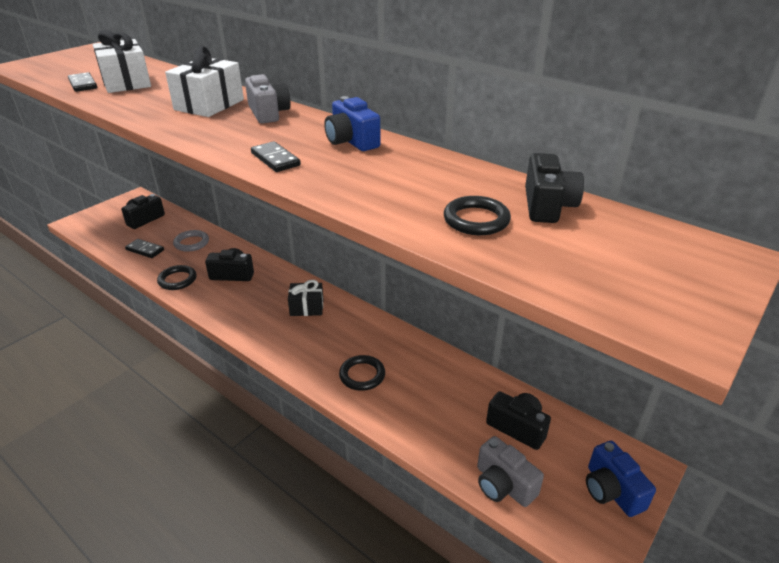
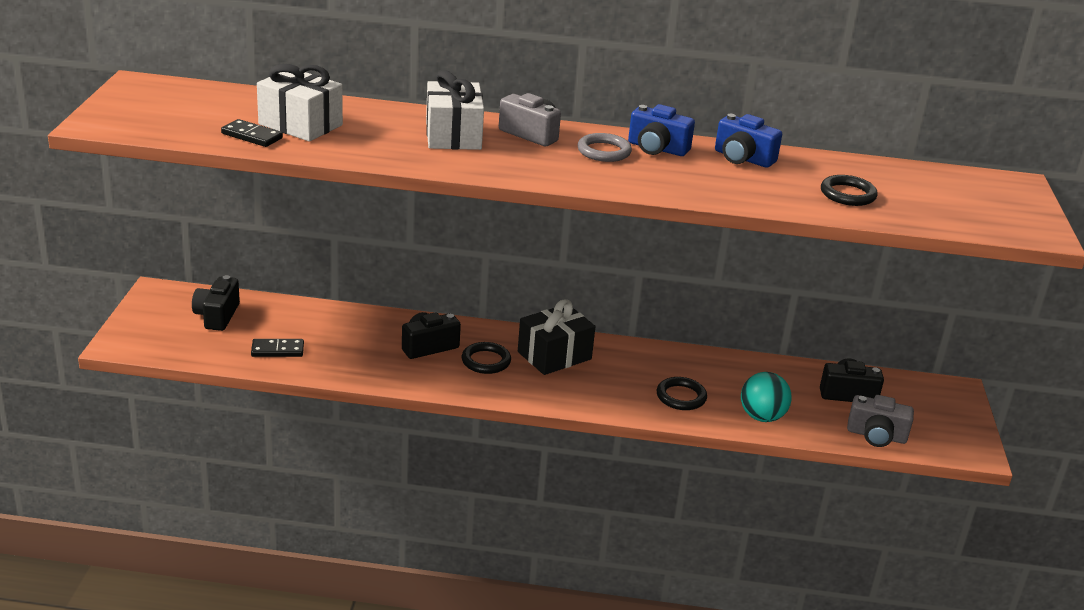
camera: 35 degrees left, 5 degrees down
black ring [157,265,197,290] -> black ring moved to [462,342,511,374]
grey ring [173,230,209,252] -> grey ring moved to [577,133,632,162]
black domino [251,141,301,172] -> none
black gift [288,280,324,316] -> black gift [518,299,595,375], size x1.52
black camera [525,153,584,223] -> none
blue camera [586,441,656,517] -> blue camera moved to [715,114,782,168]
none -> turquoise ball [741,372,792,422]

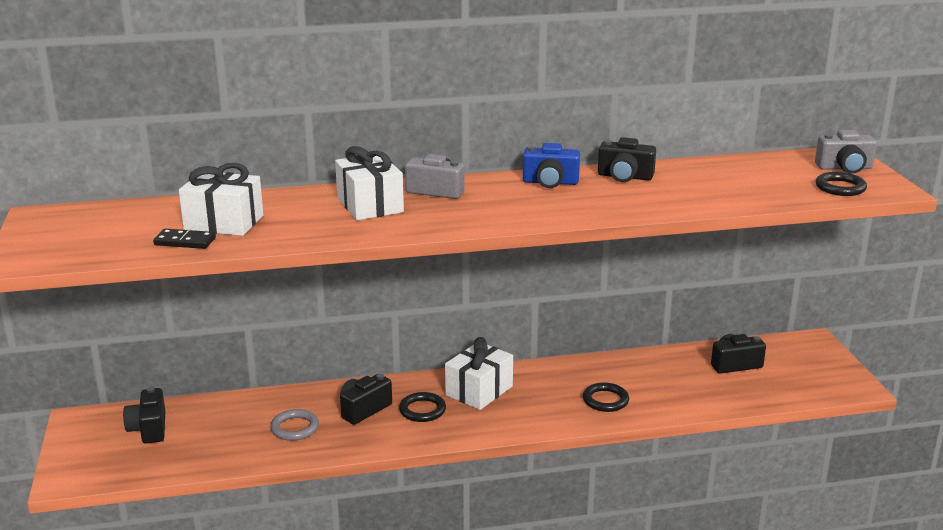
camera: 15 degrees left, 5 degrees down
black domino [251,339,304,357] -> none
black gift [518,299,595,375] -> white gift [445,337,513,410]
grey ring [577,133,632,162] -> grey ring moved to [270,409,319,441]
blue camera [715,114,782,168] -> black camera [598,137,656,182]
turquoise ball [741,372,792,422] -> none
black ring [821,175,878,206] -> black ring moved to [816,172,867,196]
grey camera [847,395,914,447] -> grey camera moved to [815,130,877,174]

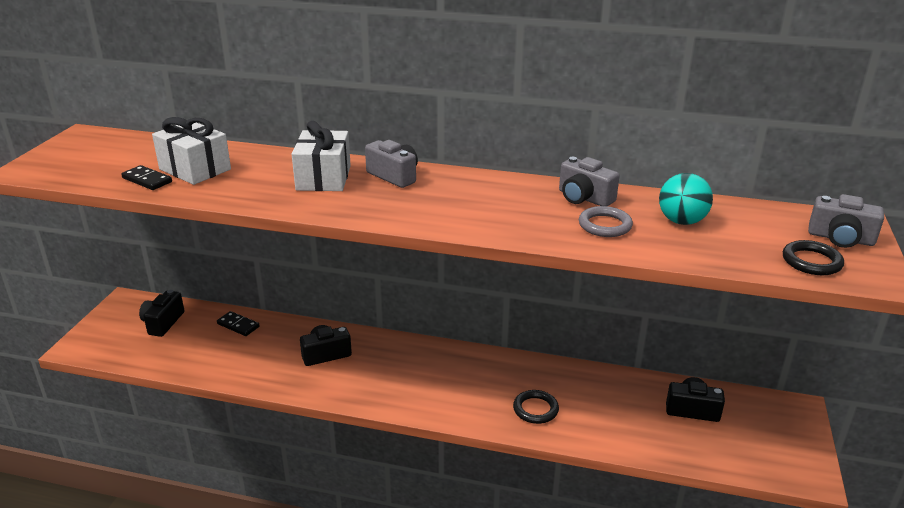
camera: 25 degrees right, 5 degrees up
grey ring [270,409,319,441] -> grey ring moved to [579,206,633,237]
black ring [399,392,446,422] -> none
white gift [445,337,513,410] -> none
blue camera [523,143,580,188] -> none
black camera [598,137,656,182] -> grey camera [559,157,620,206]
none -> black domino [217,311,260,336]
none -> turquoise ball [659,173,713,225]

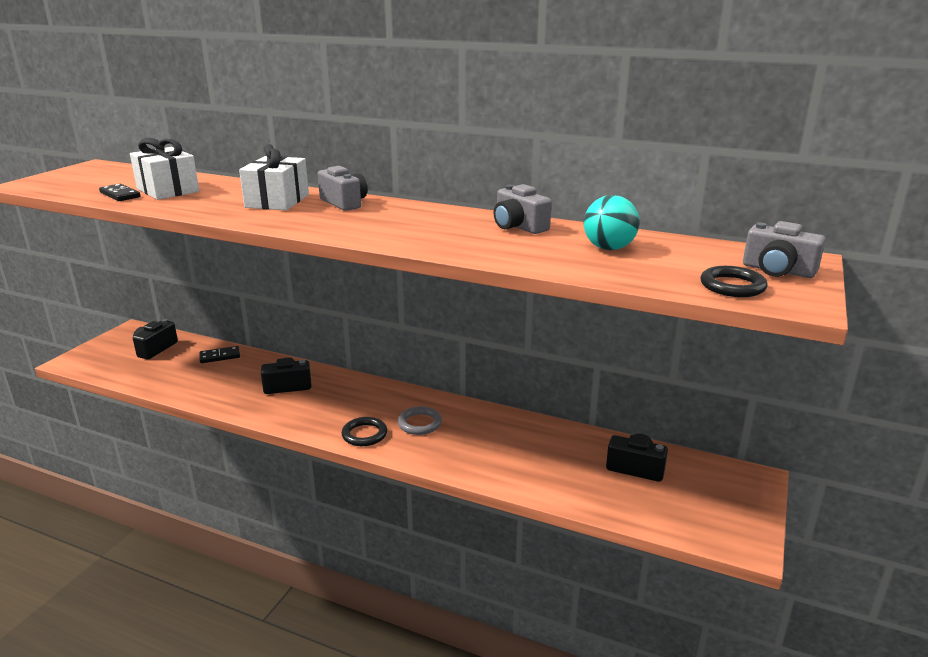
camera: 10 degrees right, 5 degrees down
black domino [217,311,260,336] -> black domino turned 60 degrees counterclockwise [199,346,240,363]
black ring [513,390,559,424] -> black ring moved to [341,417,387,446]
grey ring [579,206,633,237] -> grey ring moved to [398,406,442,435]

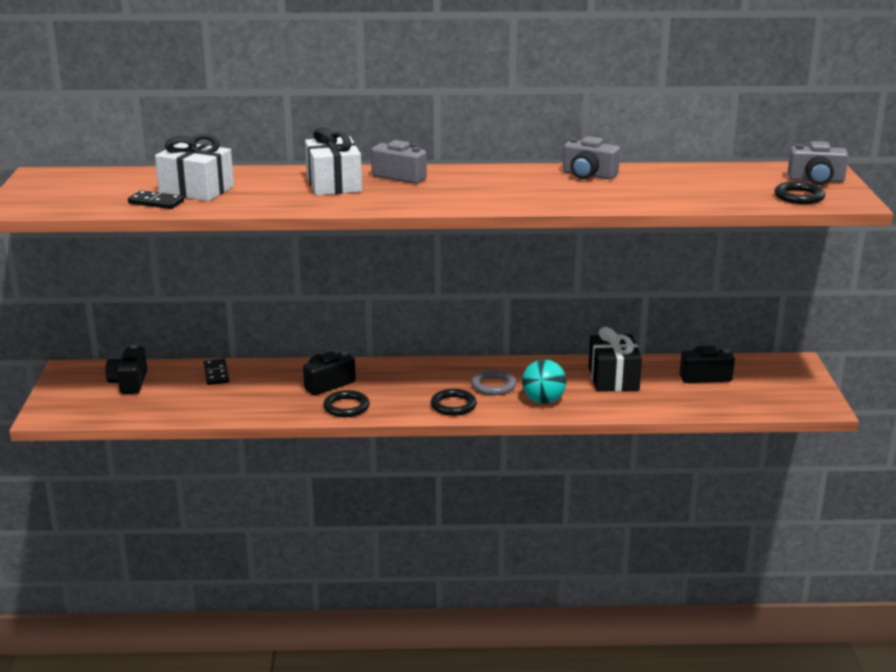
camera: 25 degrees left, 0 degrees up
black domino [199,346,240,363] -> black domino turned 60 degrees counterclockwise [203,359,229,385]
turquoise ball [584,195,639,250] -> turquoise ball moved to [522,359,566,404]
none -> black ring [323,390,370,417]
none -> black gift [588,327,642,392]

